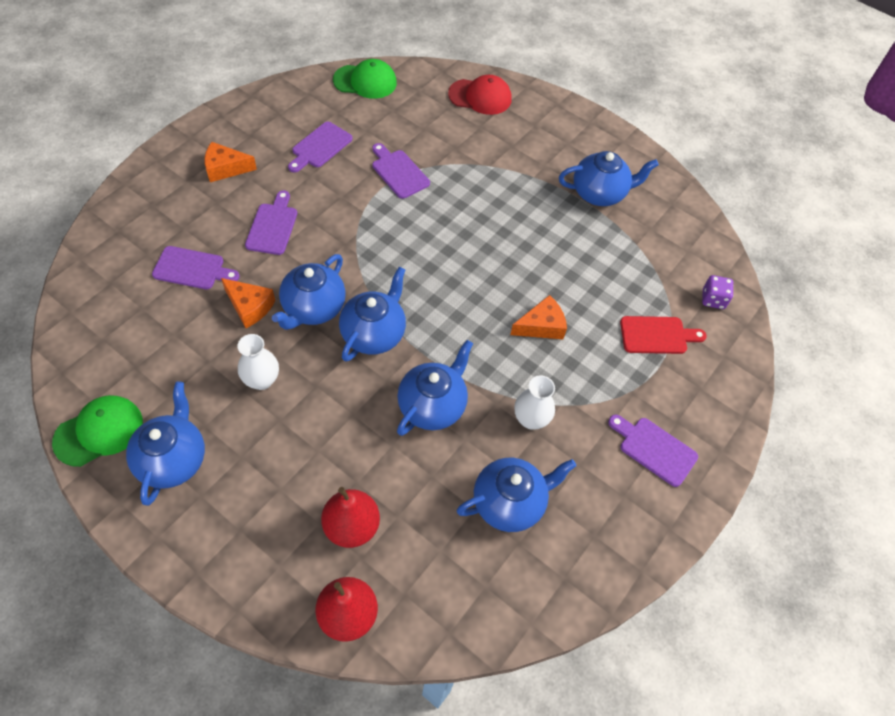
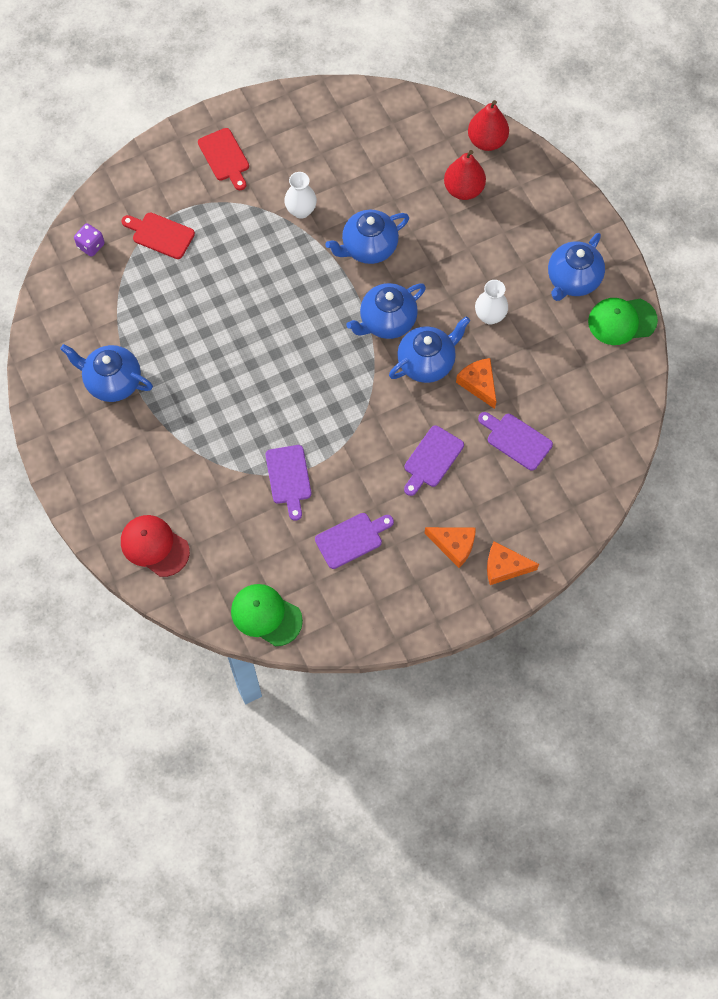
camera: 150 degrees left, 10 degrees up
blue teapot [457,458,576,532] -> none
orange cheese [510,295,567,339] -> orange cheese moved to [487,542,539,585]
purple cutting board [608,415,698,487] -> red cutting board [198,128,249,190]

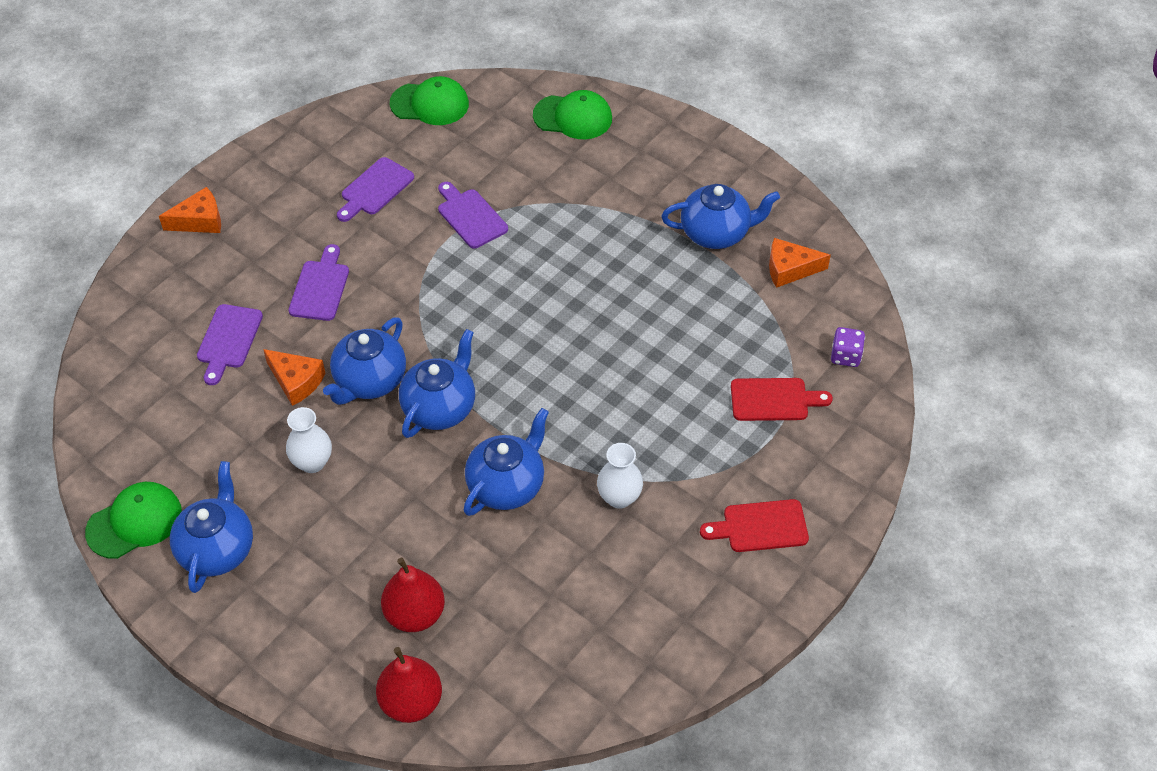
camera: 155 degrees right, 15 degrees down
red cap [121,515,190,577] -> green cap [533,90,612,139]
red cutting board [198,128,249,190] -> red cutting board turned 45 degrees counterclockwise [700,499,809,552]
orange cheese [424,527,476,568] -> orange cheese moved to [769,238,831,288]
purple cutting board [478,412,553,471] -> purple cutting board turned 90 degrees clockwise [197,304,263,385]

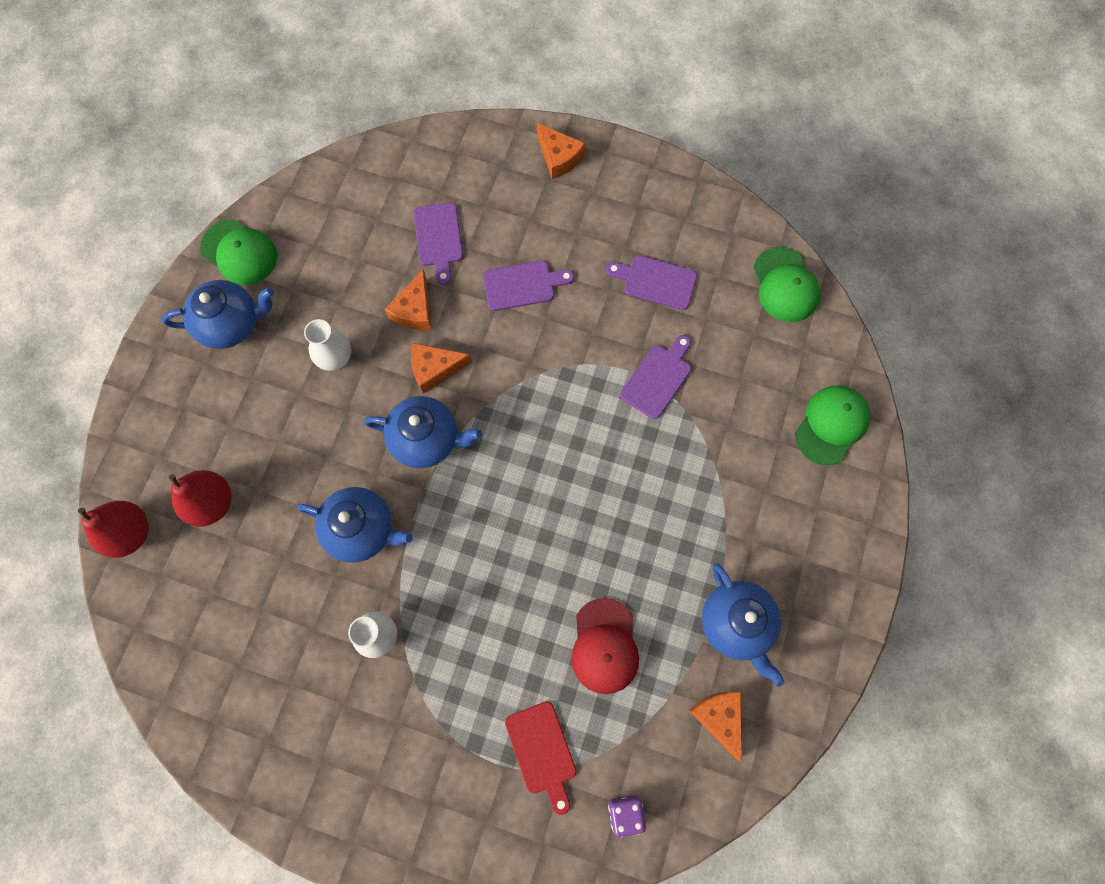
camera: 70 degrees right, 20 degrees up
purple cutting board [197,304,263,385] -> purple cutting board turned 90 degrees counterclockwise [414,203,463,285]
blue teapot [323,317,406,405] -> orange cheese [411,343,472,393]
green cap [533,90,612,139] -> green cap turned 135 degrees counterclockwise [795,386,870,465]
red cutting board [700,499,809,552] -> none
none -> red cap [571,598,639,694]

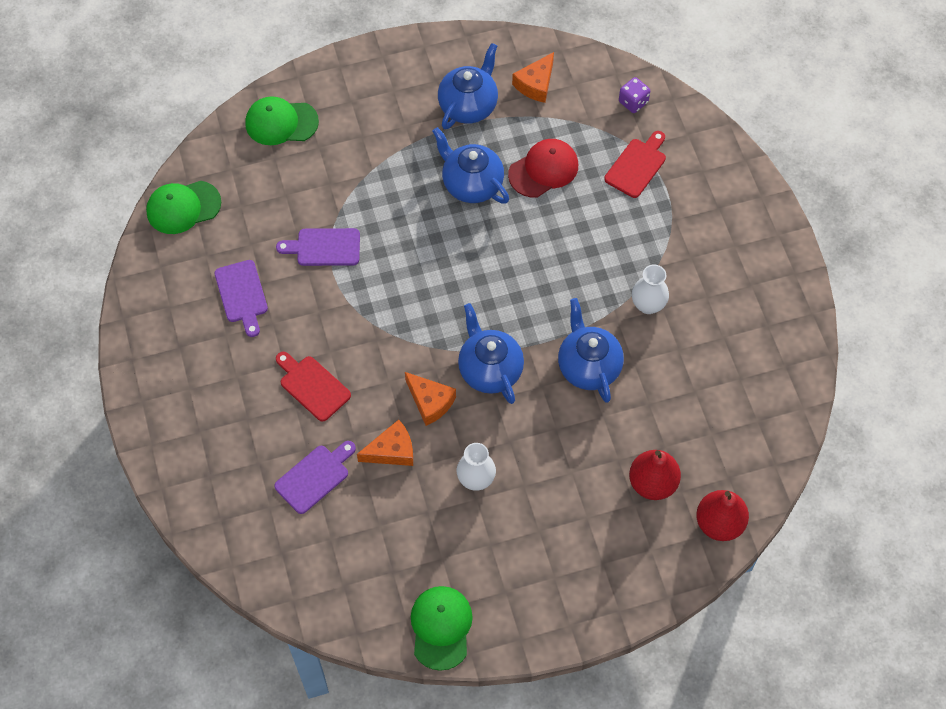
camera: 125 degrees left, 10 degrees down
blue teapot [162,280,274,349] -> blue teapot moved to [432,127,509,204]
purple cutting board [483,261,574,311] -> red cutting board [276,352,351,422]
orange cheese [537,123,585,179] -> none
green cap [753,247,820,322] -> green cap turned 150 degrees counterclockwise [146,181,221,234]

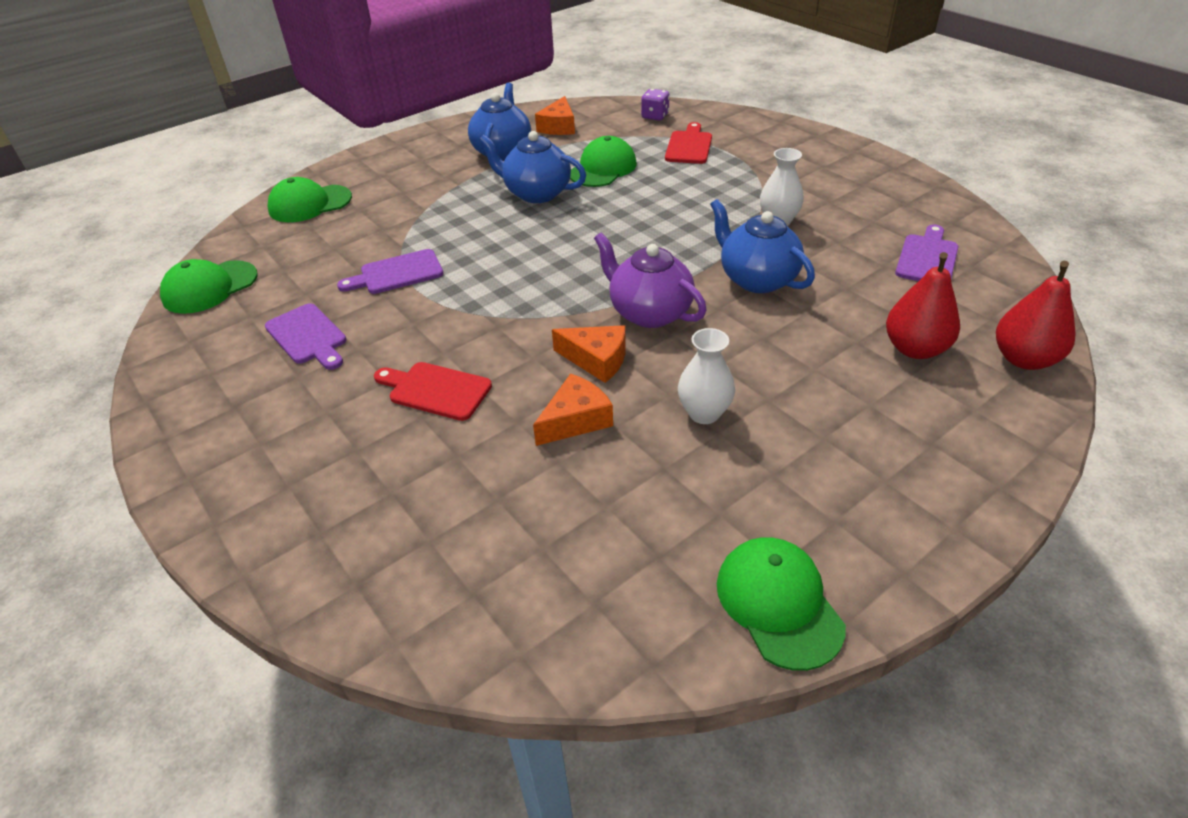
camera: 20 degrees left, 20 degrees down
purple cutting board [274,441,356,514] -> purple cutting board moved to [895,224,958,281]
blue teapot [458,303,524,404] -> purple teapot [594,233,707,328]
red cap [508,139,578,198] -> green cap [570,136,637,187]

